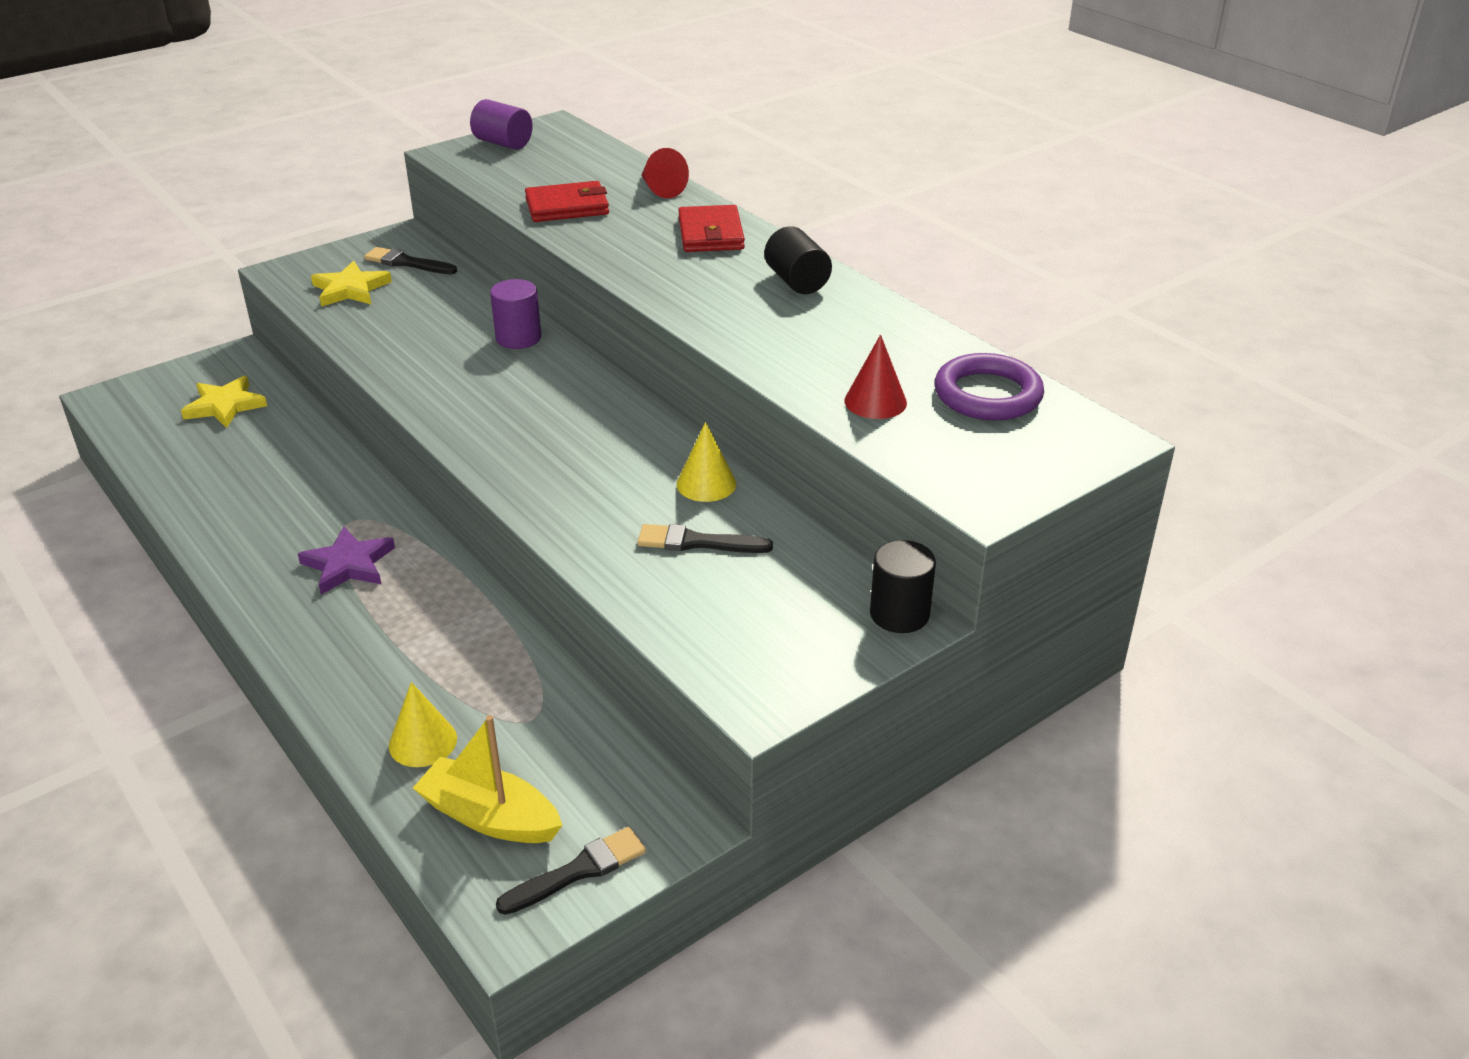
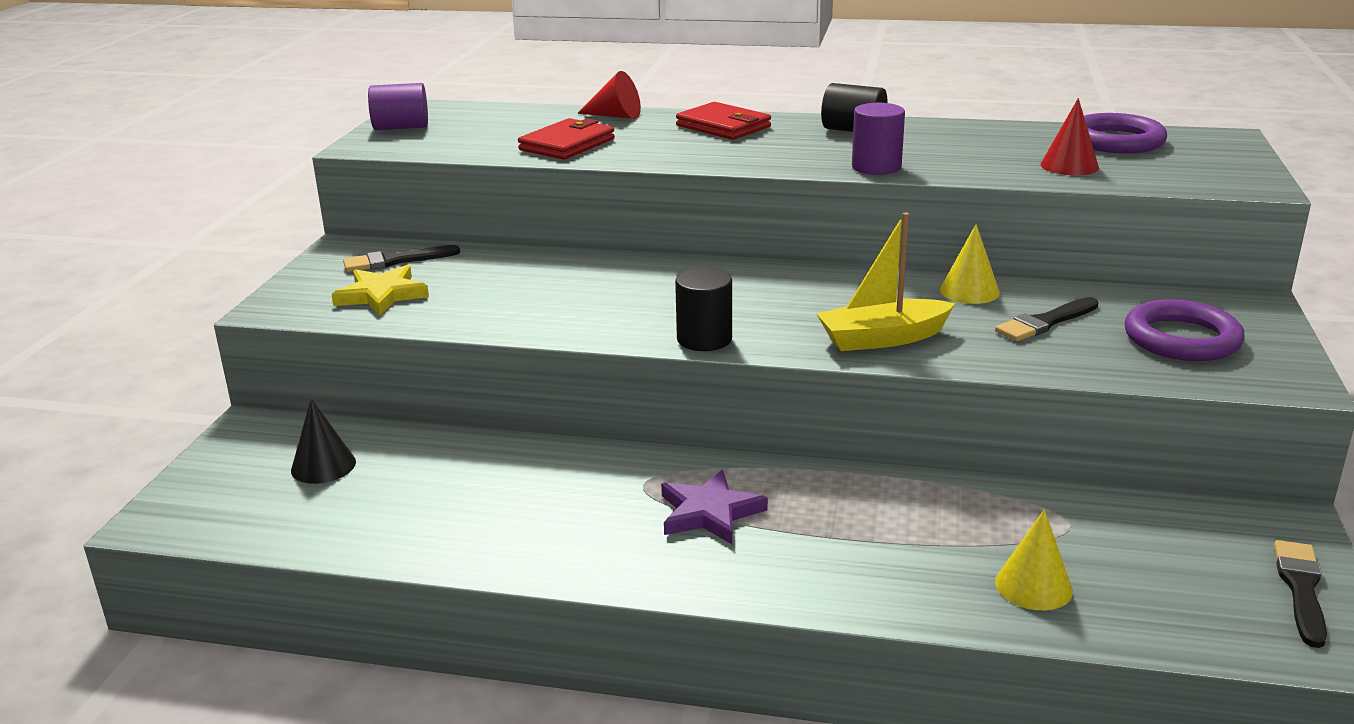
camera: 40 degrees left, 10 degrees down
yellow star [181,376,267,428] -> black cone [291,398,356,484]
yellow boat [413,715,562,843] -> yellow boat moved to [816,213,955,351]
purple cylinder [490,279,541,349] -> purple cylinder moved to [852,103,905,175]
black cylinder [870,540,936,633] -> black cylinder moved to [675,268,732,351]
none -> purple ring [1124,299,1245,361]

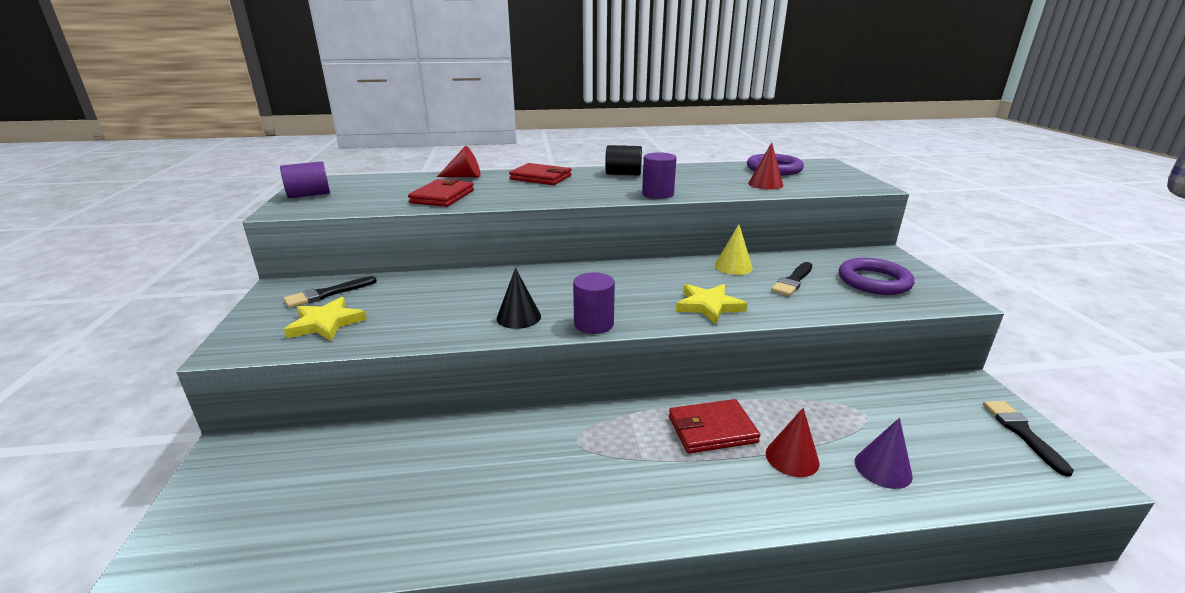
camera: 20 degrees left, 0 degrees up
black cone [291,398,356,484] -> black cone moved to [496,268,541,329]
purple star [661,470,768,544] -> none
black cylinder [675,268,732,351] -> purple cylinder [573,272,615,334]
yellow boat [816,213,955,351] -> yellow star [676,284,747,324]
yellow cone [995,509,1073,610] -> purple cone [855,418,913,489]
none -> red wallet [669,399,760,454]
none -> red cone [766,408,820,477]

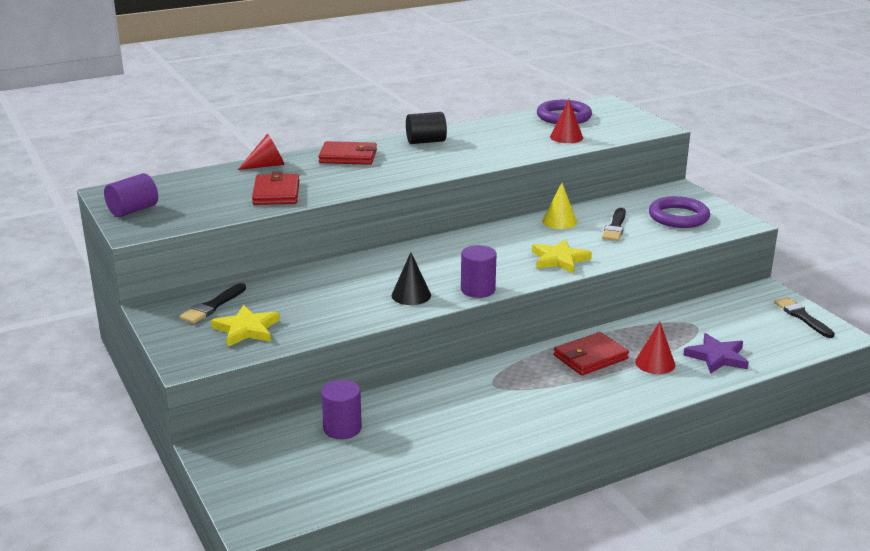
camera: 20 degrees left, 0 degrees up
purple cylinder [642,152,677,199] -> purple cylinder moved to [321,380,362,439]
purple cone [855,418,913,489] -> purple star [683,333,749,374]

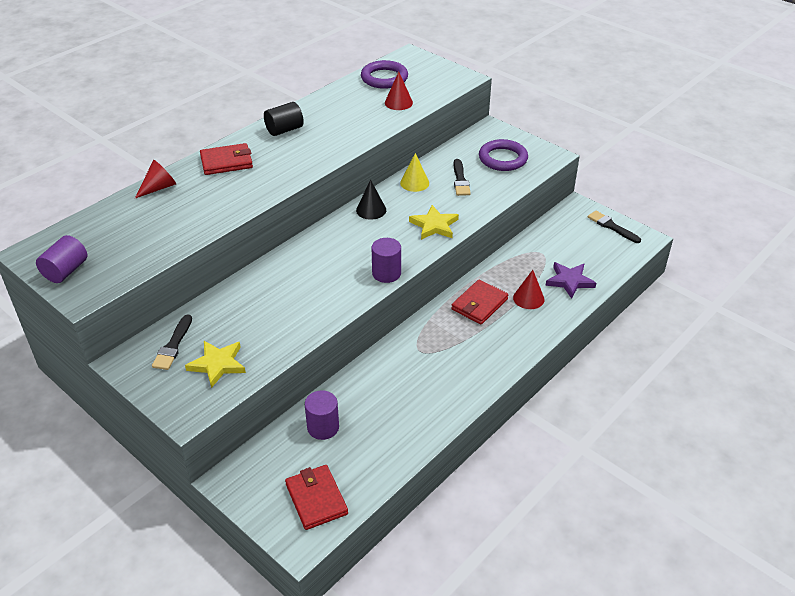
camera: 20 degrees left, 15 degrees up
red wallet [252,172,299,205] -> red wallet moved to [285,465,348,530]
black cone [391,252,431,305] -> black cone moved to [356,180,386,220]

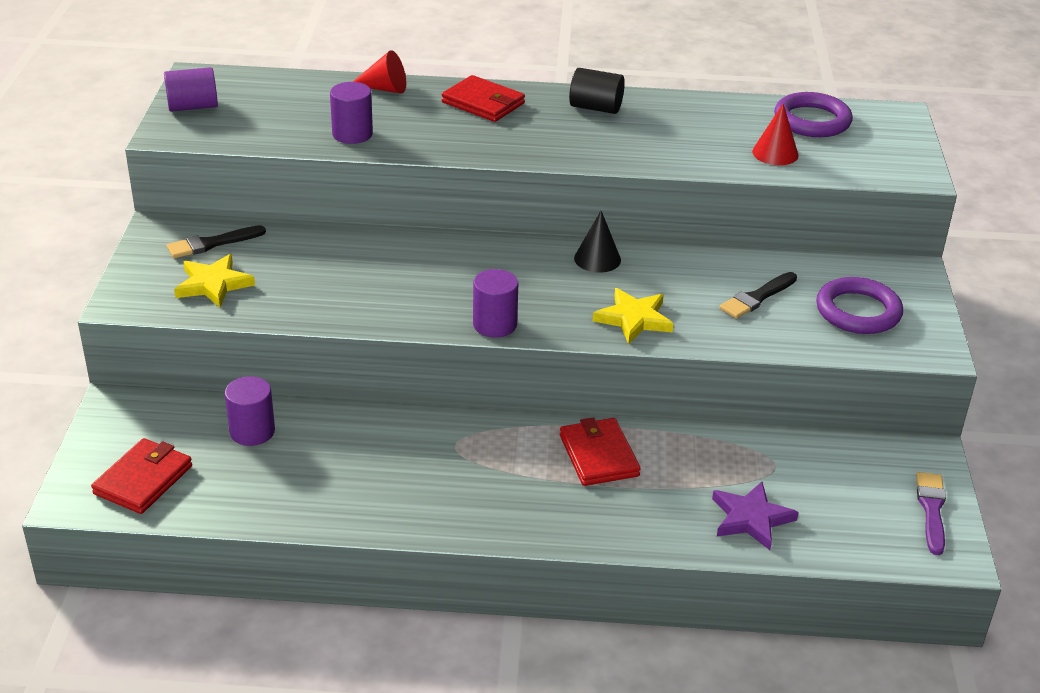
camera: 50 degrees right, 5 degrees down
yellow cone [400,153,429,192] -> none
red wallet [451,279,508,325] -> red wallet turned 75 degrees clockwise [560,417,641,486]
red cone [513,270,544,309] -> none
black brush [588,211,641,243] -> purple brush [916,472,946,555]
none -> purple cylinder [330,82,373,144]

